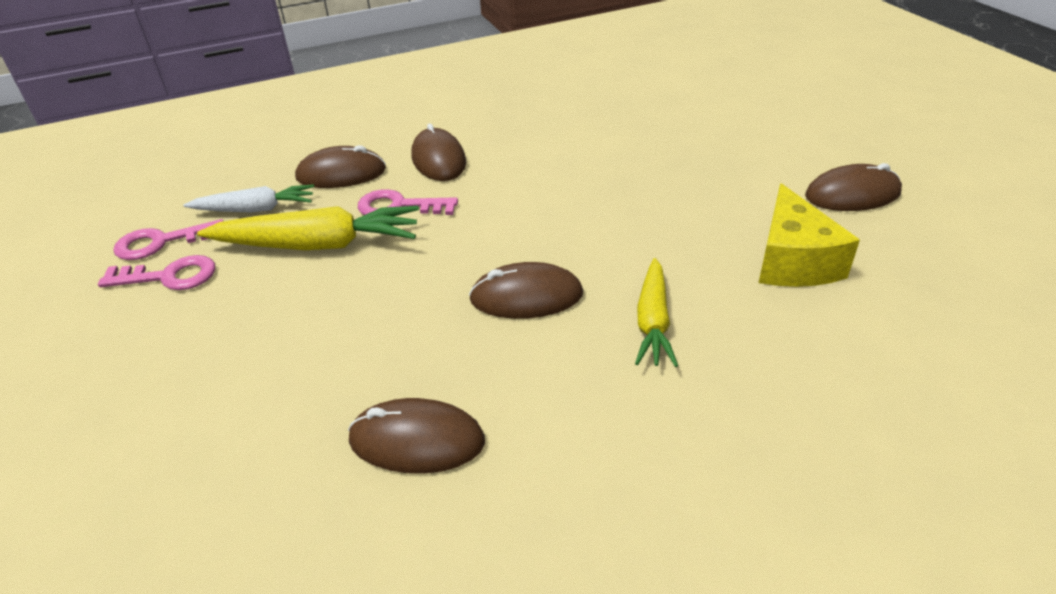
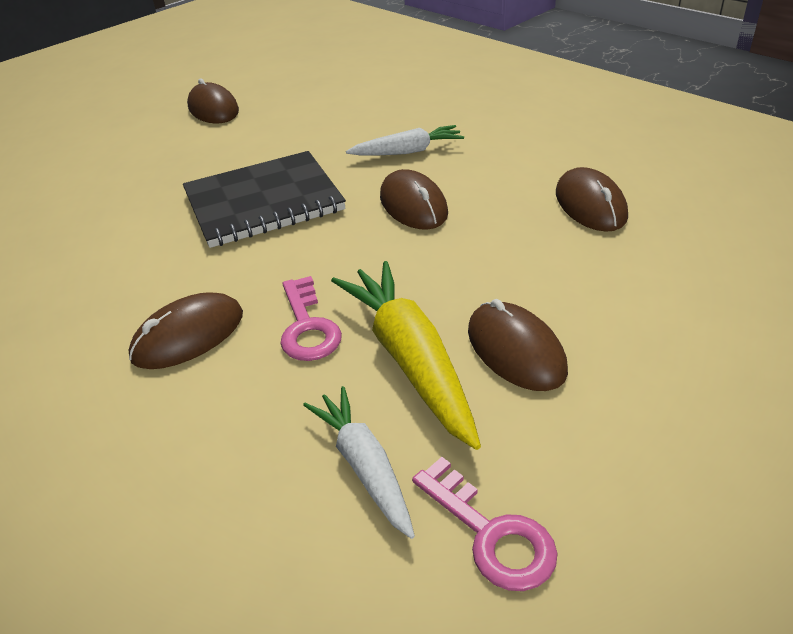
camera: 110 degrees left, 0 degrees up
pink key [98,255,215,290] -> none
brown mouse [295,145,386,188] -> brown mouse moved to [468,299,568,391]
yellow carrot [635,258,678,367] -> white carrot [346,125,464,155]
yellow cheese [759,183,860,287] -> none
none -> black notebook [183,151,346,248]

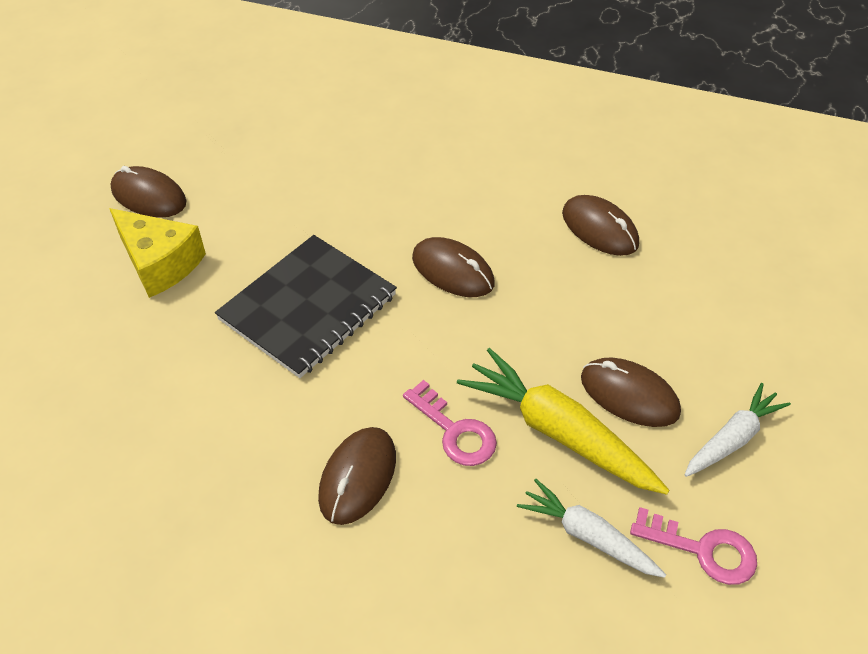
camera: 30 degrees left, 10 degrees up
white carrot [346,125,464,155] -> white carrot moved to [684,383,791,477]
none -> yellow cheese [109,208,206,298]

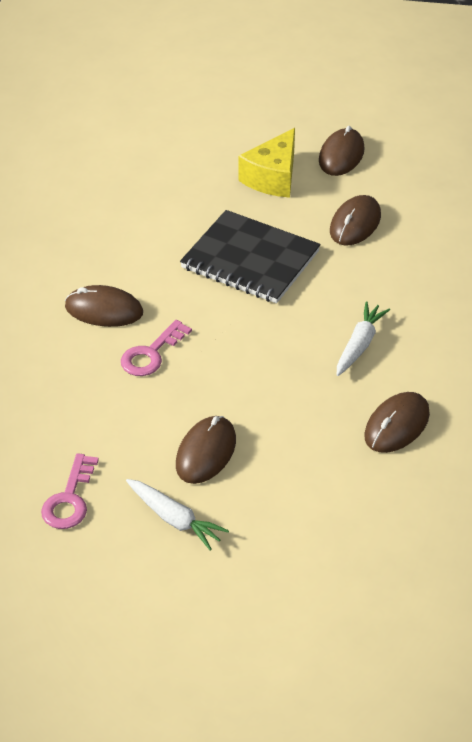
camera: 80 degrees right, 5 degrees down
brown mouse [412,237,495,297] -> brown mouse moved to [330,195,381,246]
yellow carrot [457,348,669,495] -> none
white carrot [517,479,666,578] -> white carrot moved to [337,302,390,376]

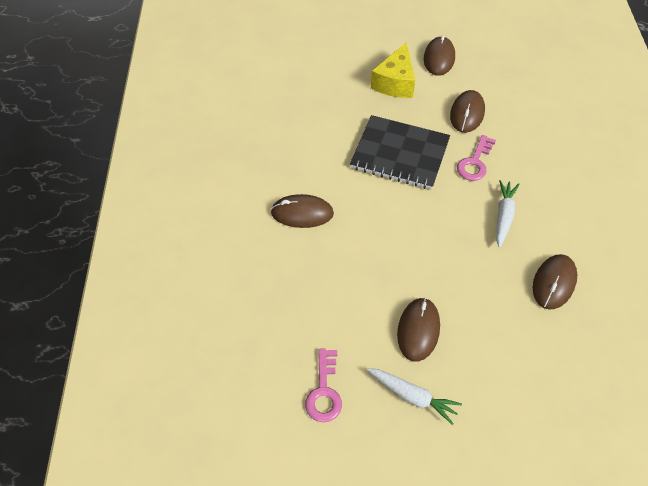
camera: 10 degrees left, 10 degrees up
pink key [121,320,192,376] -> pink key moved to [457,135,496,181]

